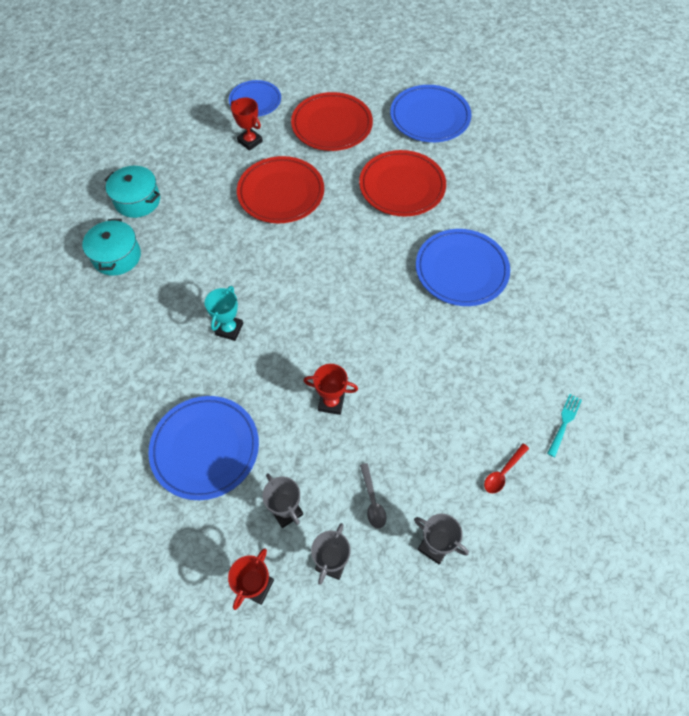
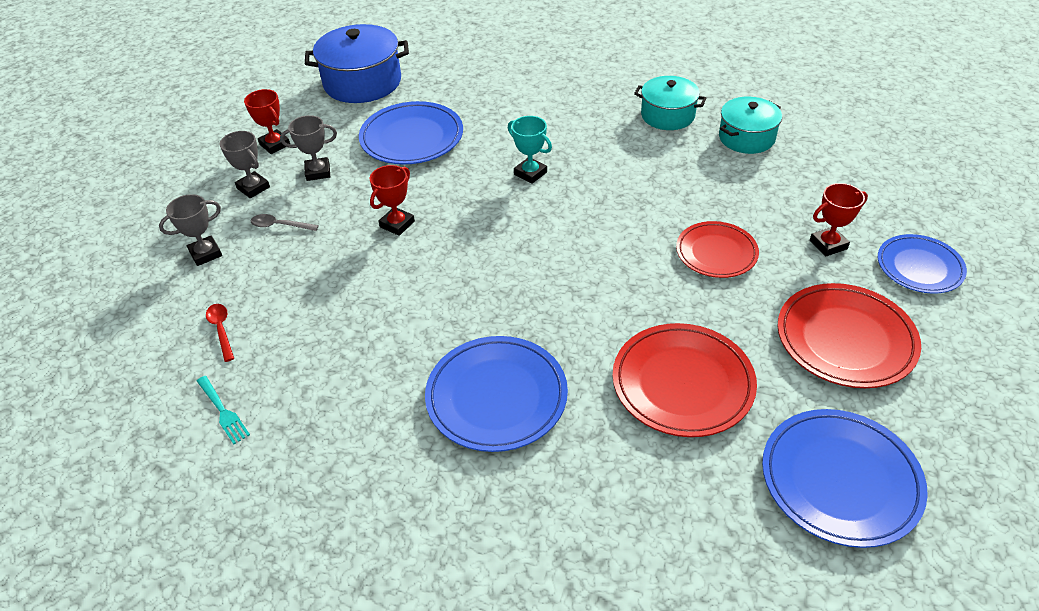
camera: 115 degrees right, 15 degrees down
red plate [237,156,324,223] -> red plate [676,221,759,278], size x0.66
none -> blue pot [305,24,409,103]

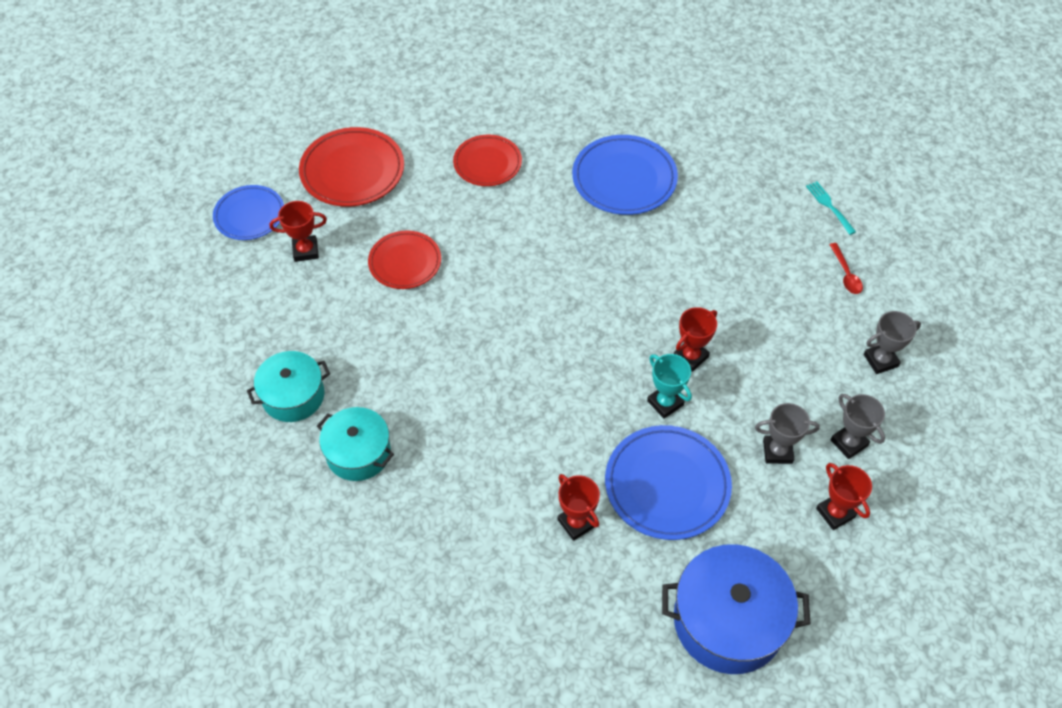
camera: 170 degrees left, 10 degrees up
grey spoon [251,214,319,231] -> none
turquoise trophy [508,116,552,184] -> turquoise trophy moved to [647,354,692,419]
red plate [613,323,757,437] -> red plate [453,135,522,186], size x0.66
blue plate [762,409,928,548] -> none
none -> red trophy [558,474,600,541]

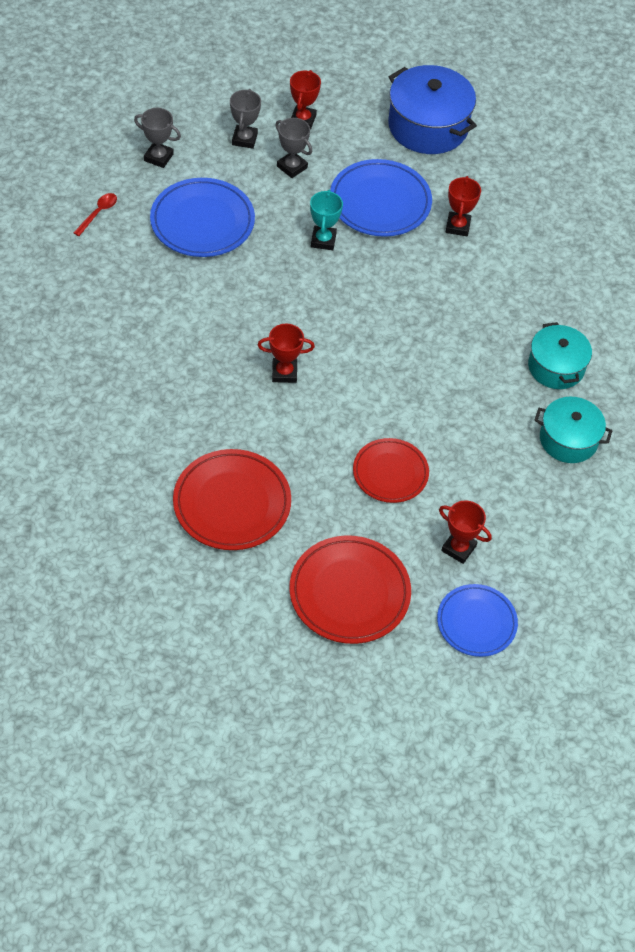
camera: 140 degrees left, 0 degrees up
red plate [453,135,522,186] -> red plate [173,449,291,550], size x1.52
blue plate [572,135,678,215] -> blue plate moved to [150,178,255,257]
red trophy [674,307,717,372] -> red trophy moved to [258,324,315,383]
turquoise fork [806,181,856,235] -> none

